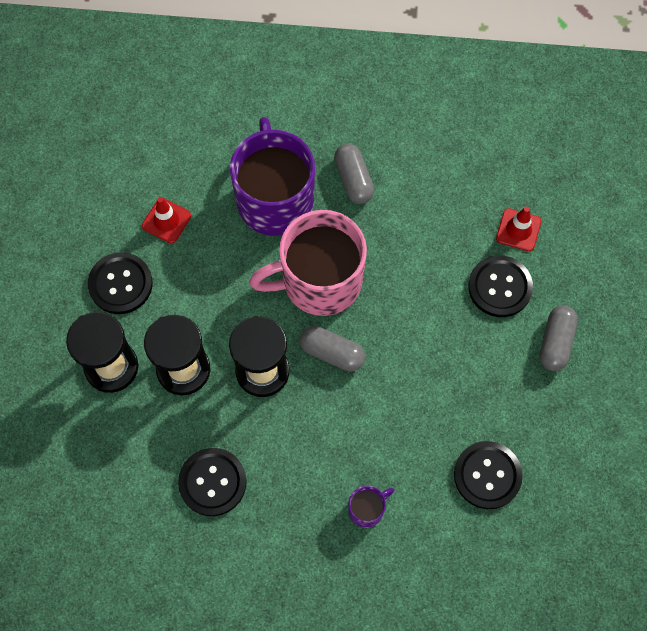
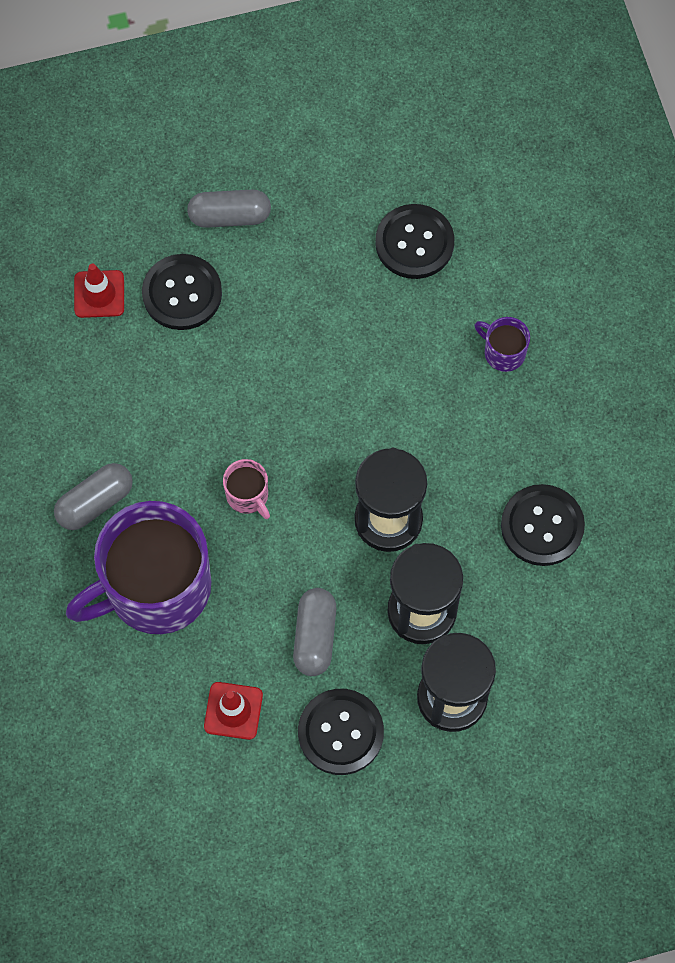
camera: 110 degrees left, 0 degrees up
pink mug [249,210,367,316] -> pink mug [223,459,270,519], size x0.41
grey capsule [300,326,365,372] -> grey capsule moved to [293,588,336,676]

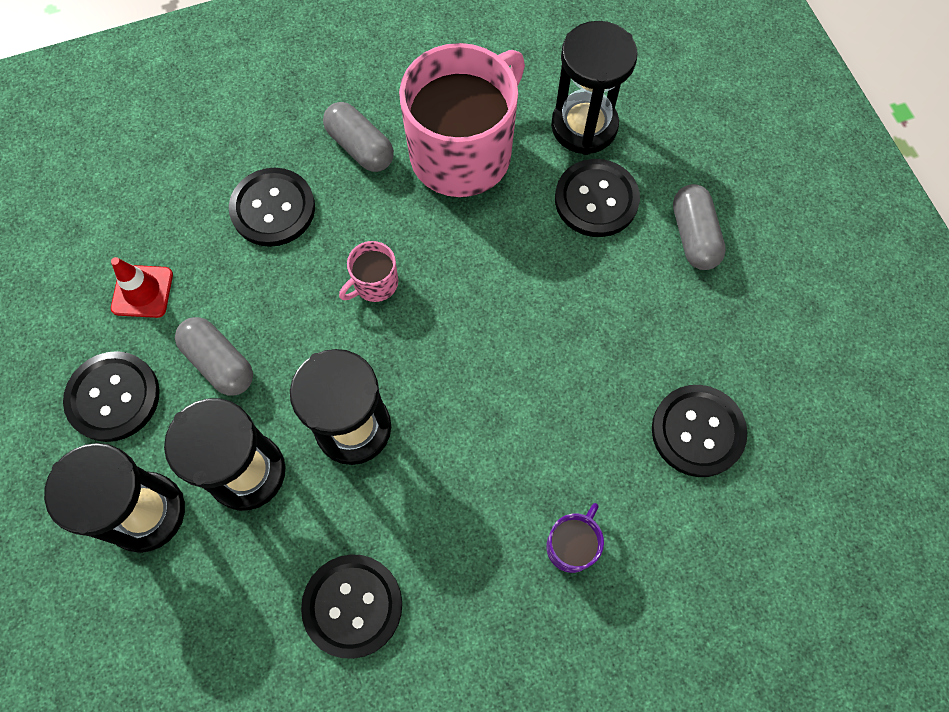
camera: 85 degrees right, 0 degrees up
purple mug [66,501,211,634] -> black button [229,168,315,247]
red traffic cone [74,264,124,318] -> black hourglass [551,21,638,155]
grey capsule [293,588,336,676] -> grey capsule turned 45 degrees clockwise [175,317,253,396]
none -> pink mug [399,43,525,197]

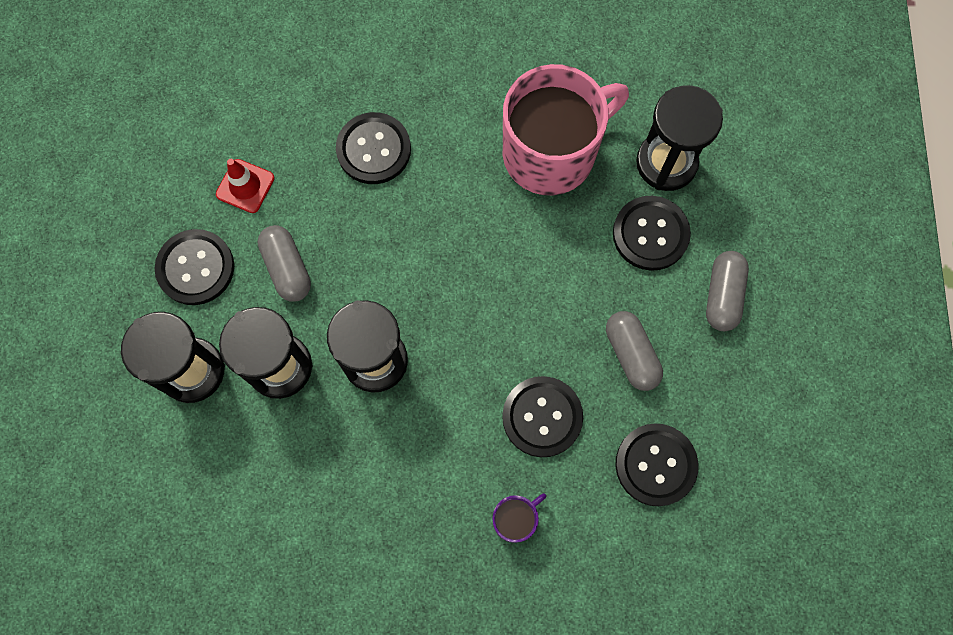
camera: 20 degrees right, 5 degrees up
black button [301,554,402,659] -> black button moved to [502,376,583,457]
grey capsule [323,102,394,172] -> grey capsule moved to [606,311,663,391]
pink mug [339,241,398,302] -> none

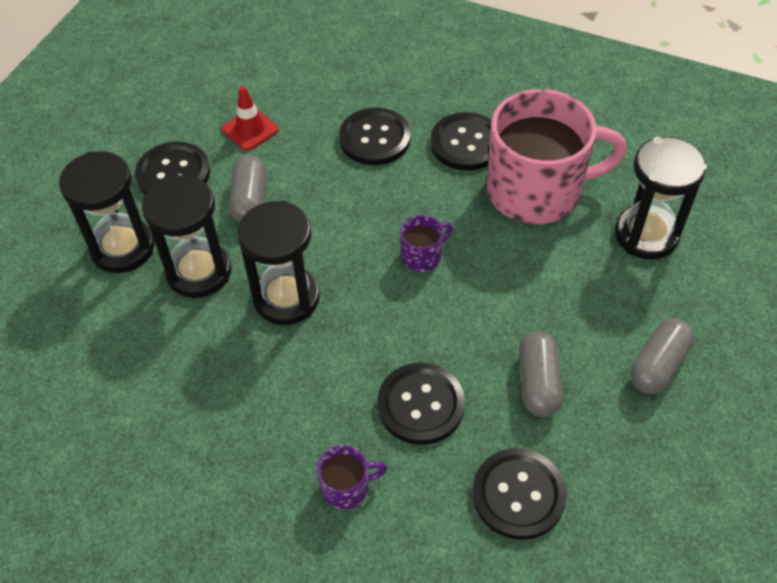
camera: 25 degrees right, 20 degrees down
black button [613,196,691,271] -> black button moved to [430,112,492,171]
none -> purple mug [400,215,453,272]

